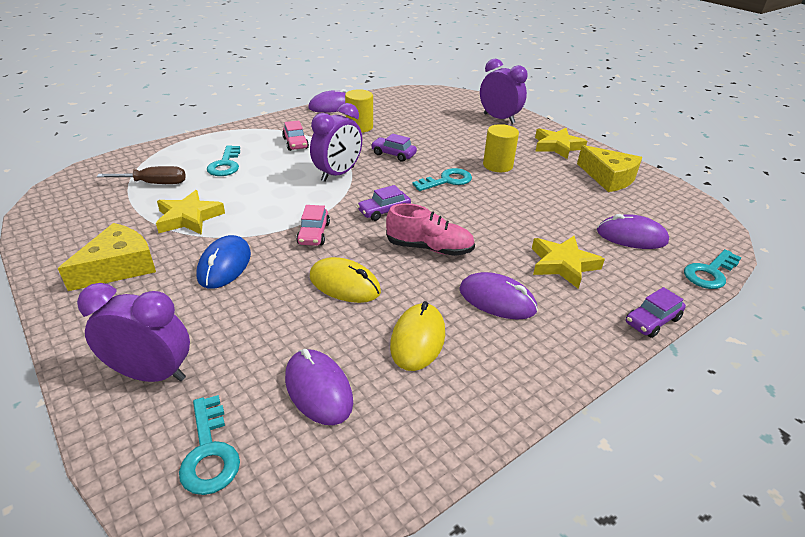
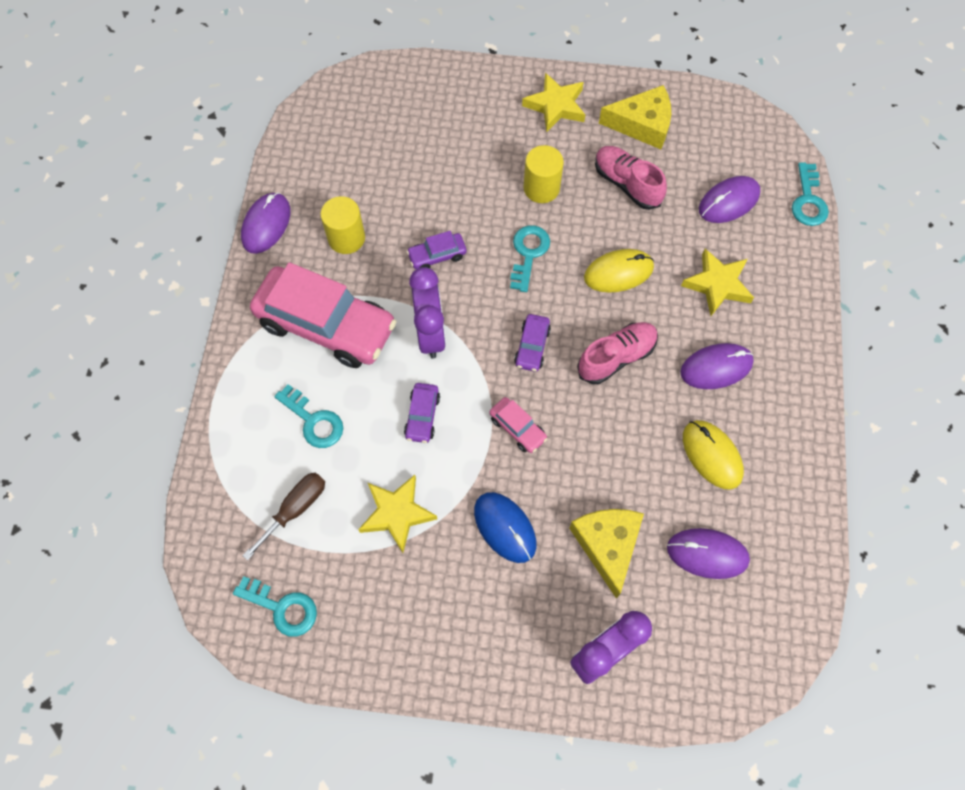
camera: 45 degrees left, 30 degrees up
yellow cheese [58,223,156,291] -> yellow cheese moved to [569,509,644,599]
turquoise key [179,395,240,495] -> turquoise key moved to [233,576,317,637]
pink car [282,121,309,151] -> pink car [250,262,397,368], size x2.36
yellow mouse [310,257,381,303] -> yellow mouse moved to [584,249,654,293]
purple clock [480,59,528,124] -> none
purple car [626,287,686,338] -> purple car moved to [404,383,440,443]
none -> pink shoe [595,146,667,210]

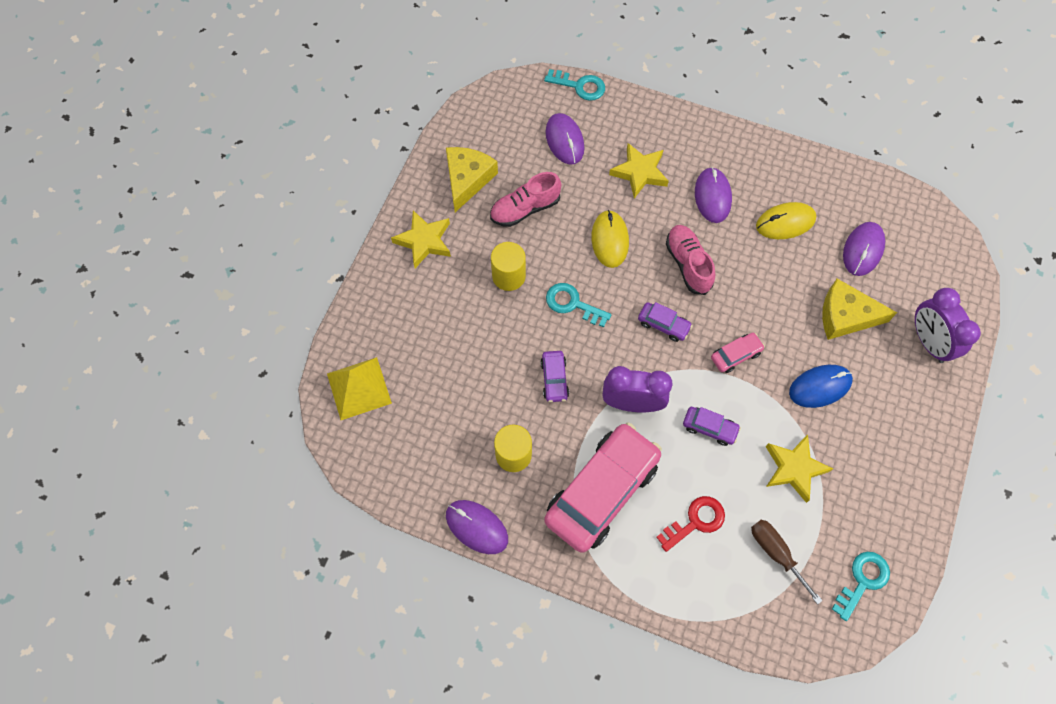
camera: 75 degrees left, 0 degrees up
turquoise key [274,384,343,448] -> red key [656,496,725,552]
none -> yellow pyramid [327,357,392,420]

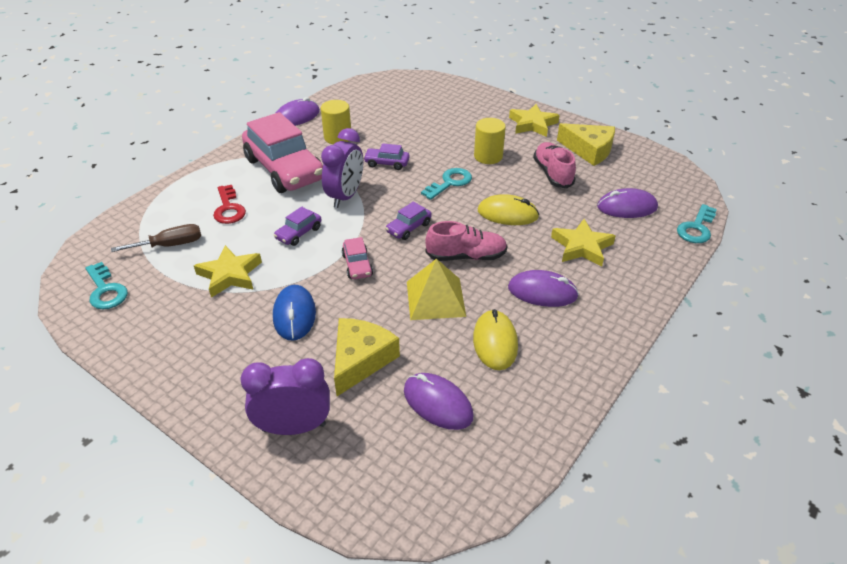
camera: 105 degrees right, 25 degrees down
yellow pyramid [327,357,392,420] -> yellow pyramid moved to [407,259,466,320]

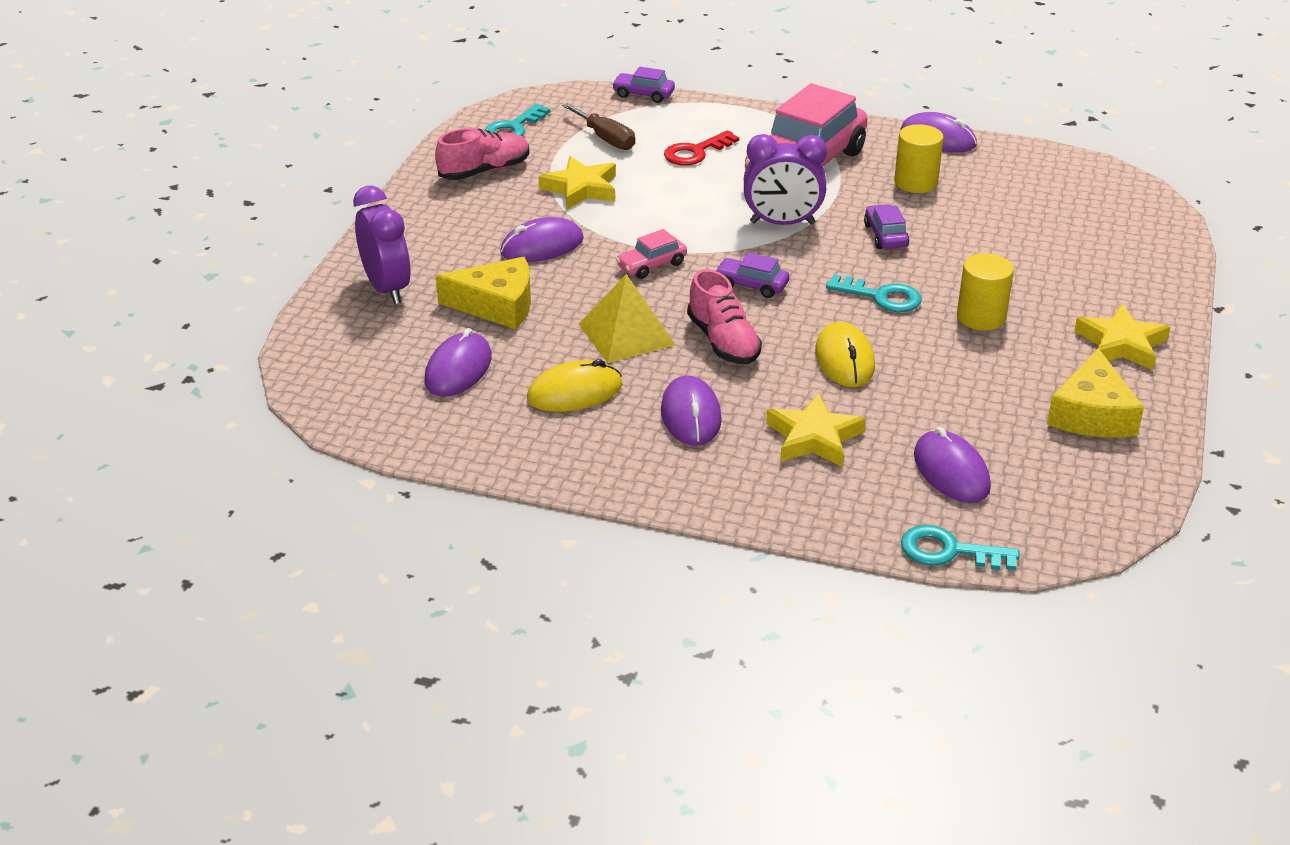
camera: 70 degrees right, 5 degrees down
blue mouse [273,285,316,341] -> purple mouse [500,217,584,262]
purple car [274,207,322,246] -> purple car moved to [612,67,675,103]
pink shoe [533,142,576,188] -> pink shoe moved to [435,128,530,180]

